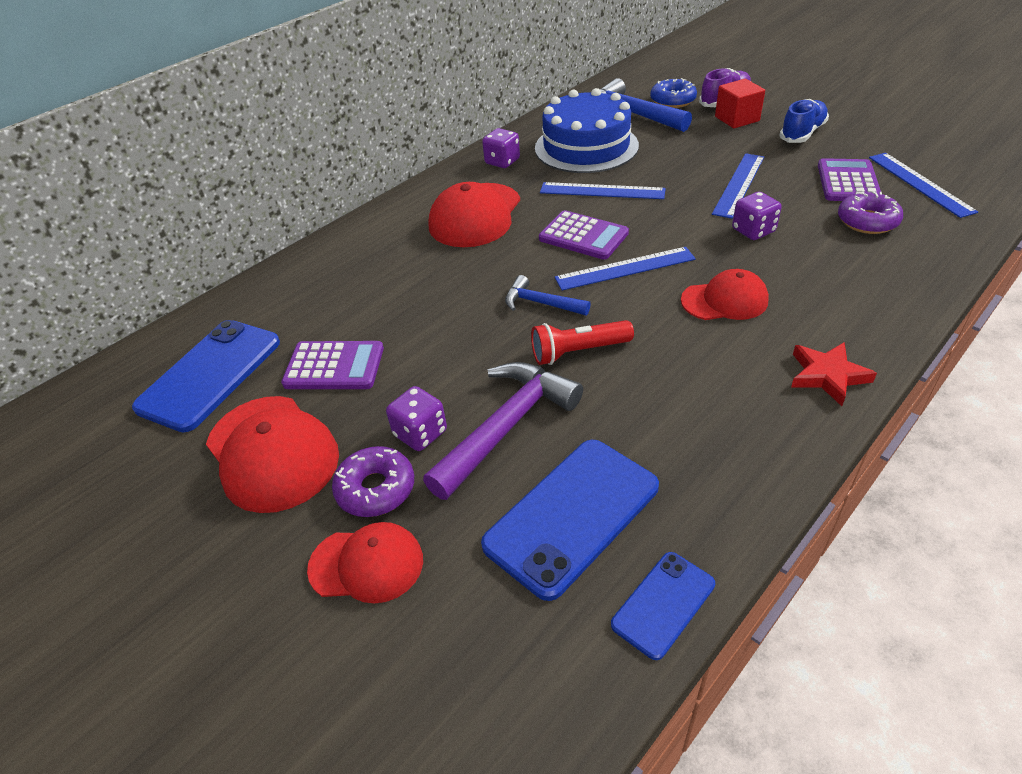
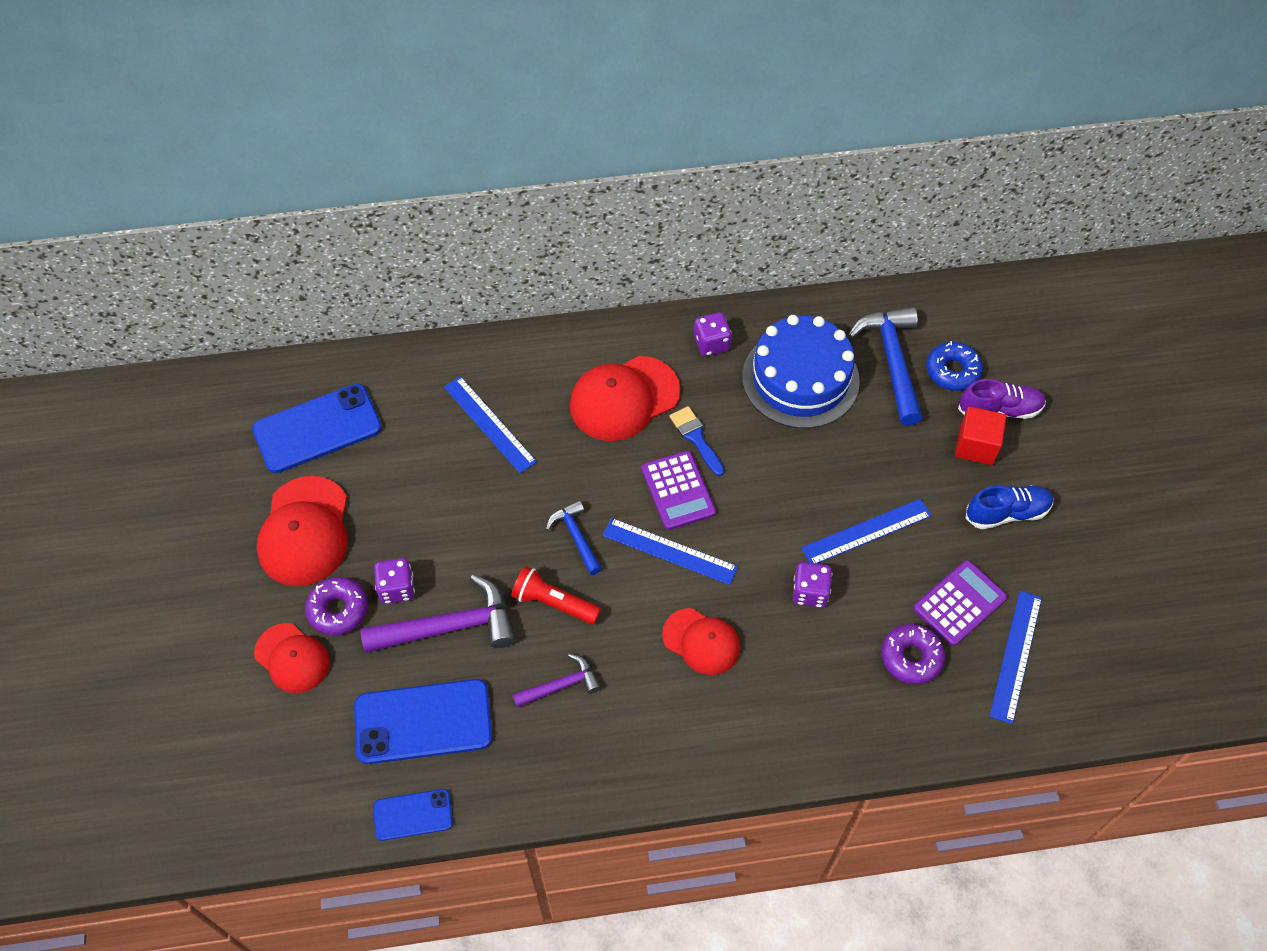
camera: 35 degrees right, 15 degrees up
purple calculator [281,341,384,389] -> none
blue ruler [540,182,666,199] -> blue ruler moved to [444,376,537,473]
red star [791,342,877,406] -> none
none -> purple hammer [512,653,601,707]
none -> blue brush [669,406,724,476]

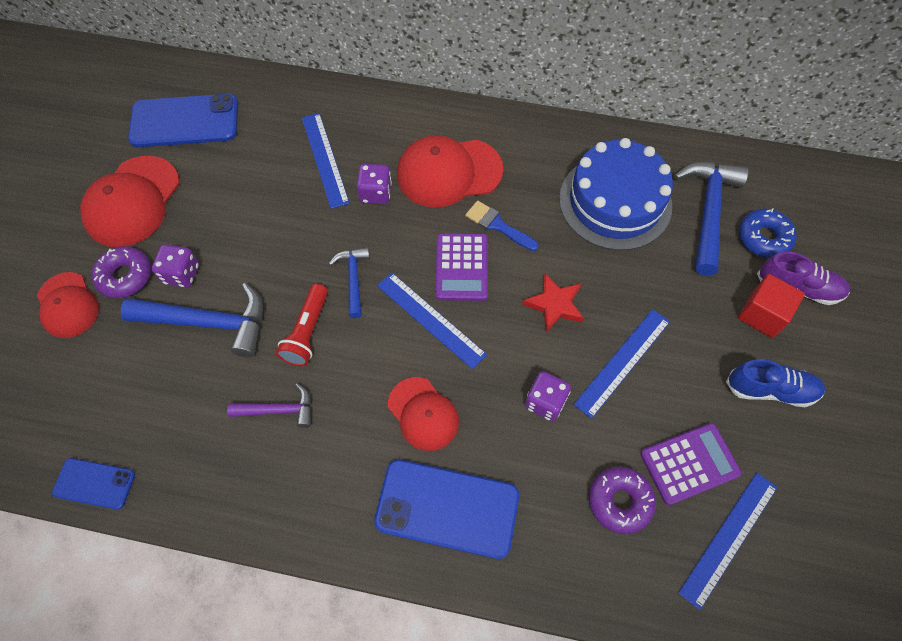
camera: 20 degrees right, 5 degrees up
blue phone [354,679,492,764] -> blue phone moved to [374,459,519,559]
purple hammer [360,574,515,653] -> blue hammer [121,283,263,357]
red flashlight [511,566,601,624] -> red flashlight turned 120 degrees counterclockwise [276,284,328,366]
blue brush [669,406,724,476] -> blue brush turned 45 degrees counterclockwise [465,201,539,251]
purple dice [694,312,732,356] -> purple dice moved to [357,164,392,204]
blue ruler [801,499,932,564] -> blue ruler turned 45 degrees counterclockwise [573,309,670,419]
none -> red star [522,273,584,333]

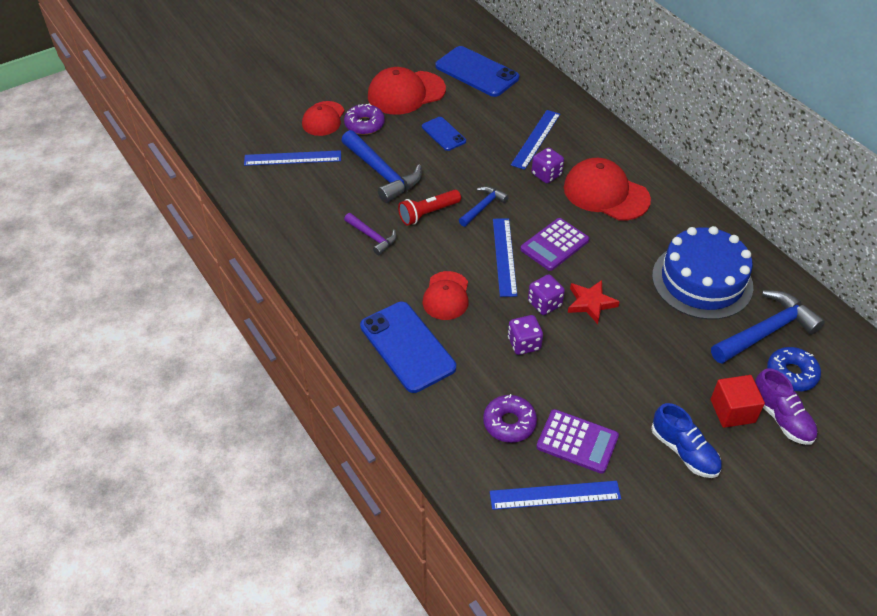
camera: 45 degrees right, 15 degrees down
blue phone [52,458,135,510] -> blue phone moved to [422,117,466,151]
purple dice [152,244,199,288] -> purple dice moved to [528,274,565,315]
blue brush [465,201,539,251] -> none
blue ruler [573,309,670,419] -> blue ruler moved to [244,150,341,166]

